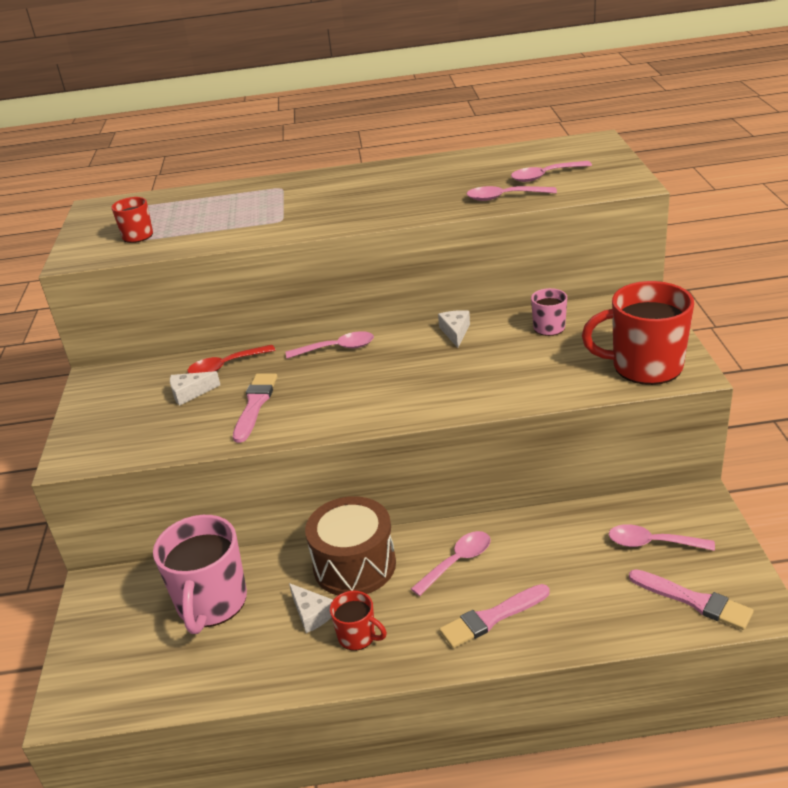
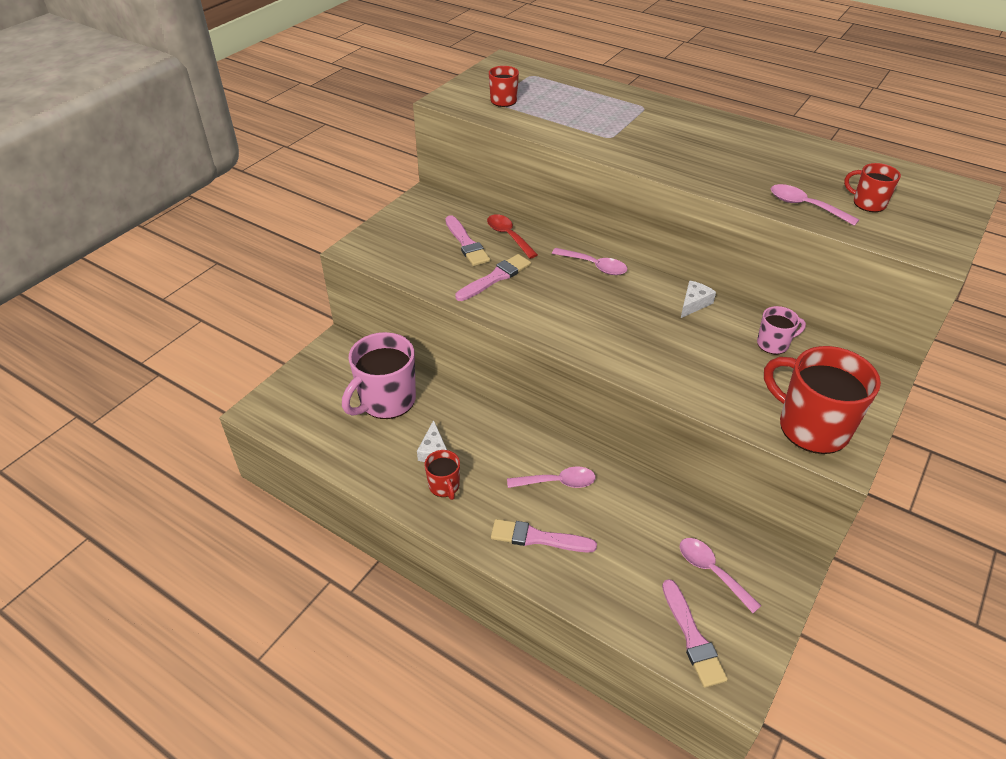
camera: 35 degrees right, 10 degrees up
white cheese [170,371,220,406] -> pink brush [445,215,490,266]
red spoon [187,345,276,373] -> red spoon turned 45 degrees clockwise [487,214,538,259]
brown drum [305,496,396,596] -> none
pink spoon [511,161,592,182] -> red mug [844,163,901,212]

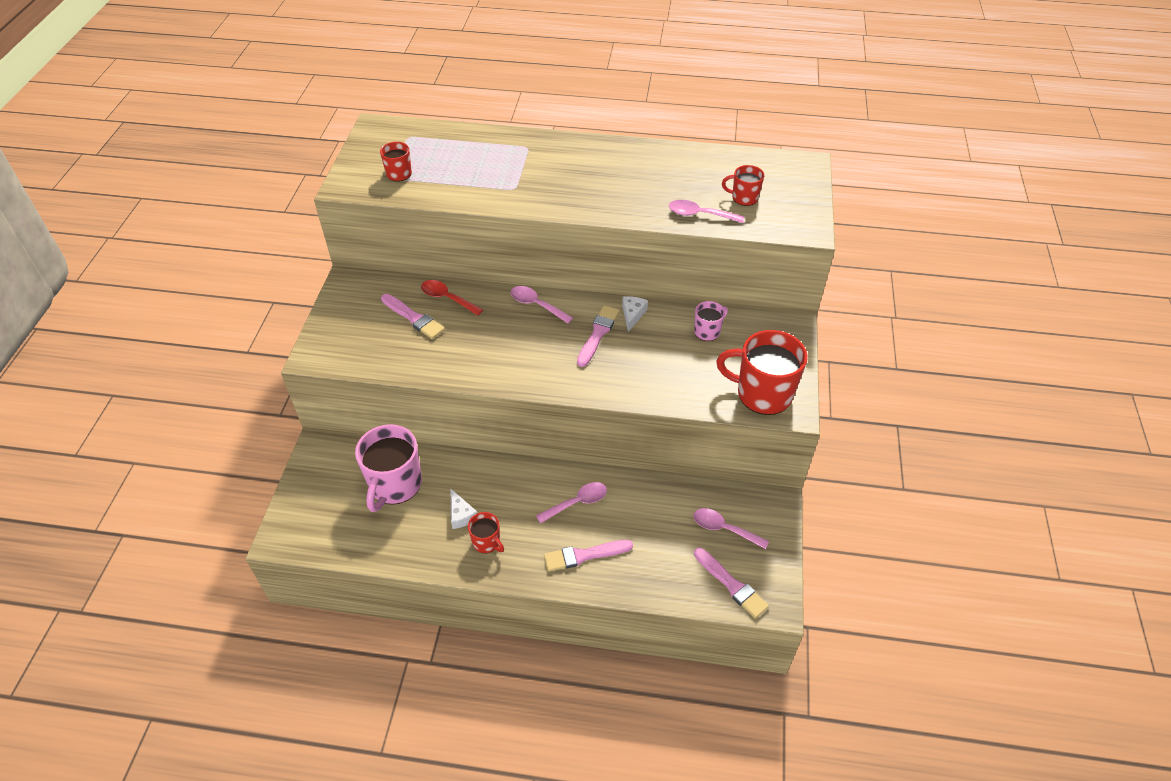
camera: 25 degrees left, 5 degrees up
pink brush [455,254,531,301] -> pink brush moved to [577,305,620,367]
pink spoon [552,248,627,275] -> pink spoon turned 150 degrees counterclockwise [511,286,573,324]

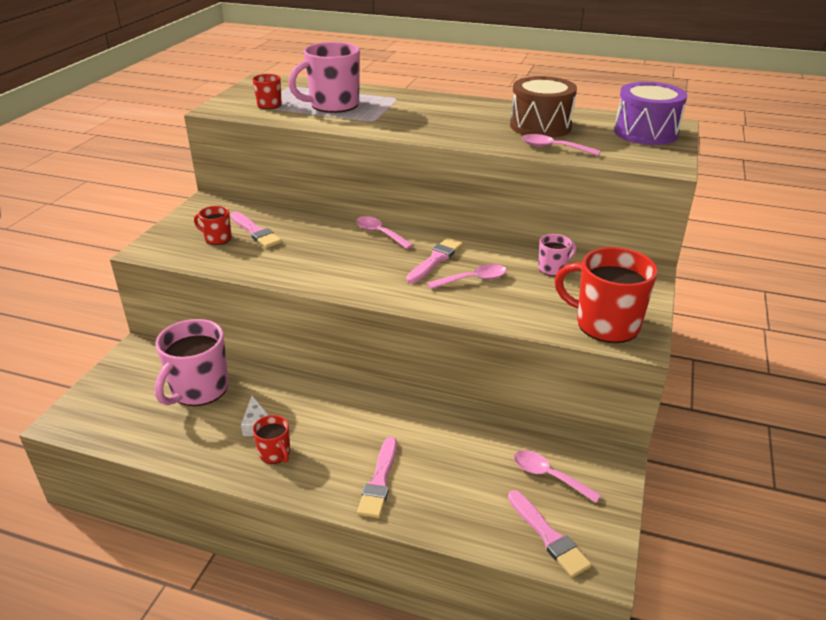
camera: 10 degrees right, 15 degrees down
red spoon [421,280,483,315] -> none
pink spoon [536,482,607,523] -> pink spoon moved to [427,264,507,289]
pink brush [544,540,633,572] -> pink brush turned 75 degrees counterclockwise [357,437,397,518]
white cheese [622,296,648,332] -> none
red mug [722,165,764,206] -> red mug moved to [194,206,232,245]
none -> pink mug [288,42,360,113]
none -> brown drum [510,76,577,138]
none -> purple drum [614,82,687,145]

